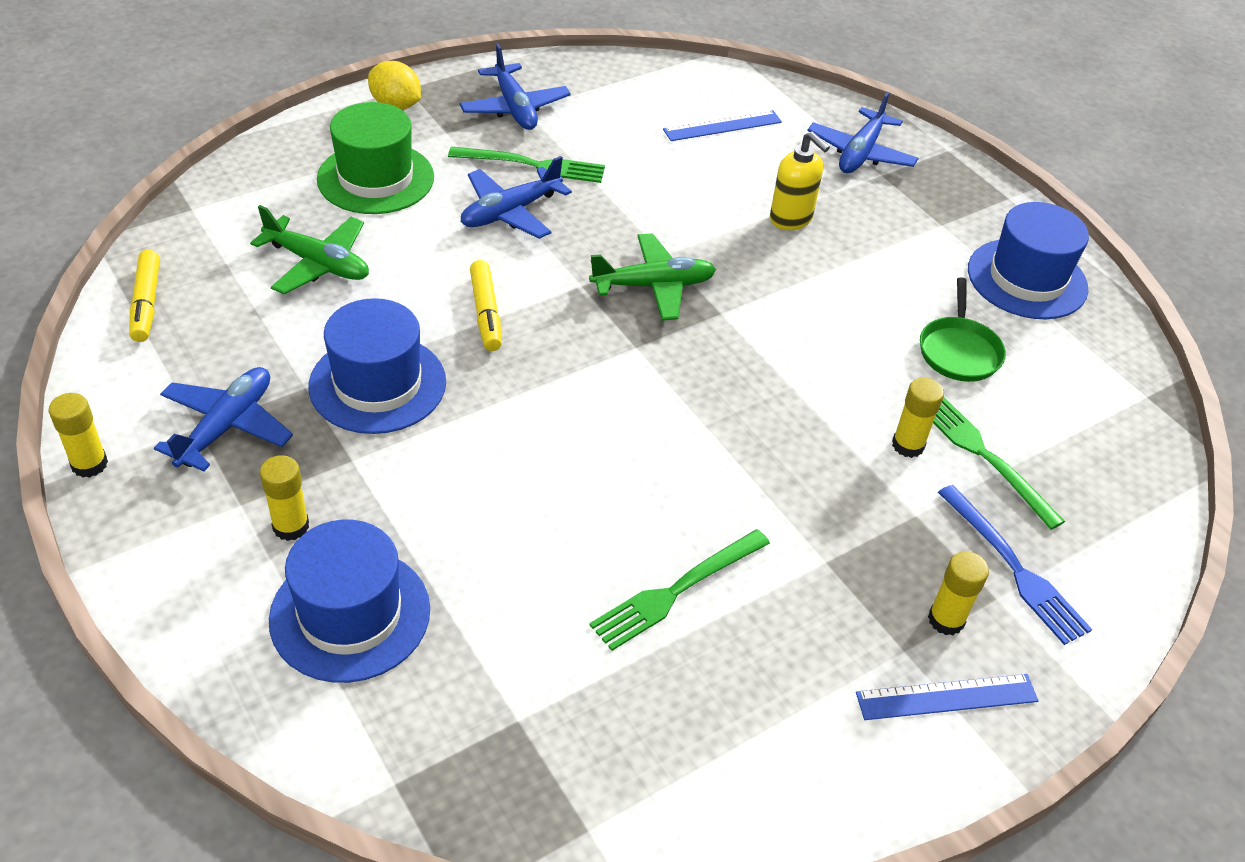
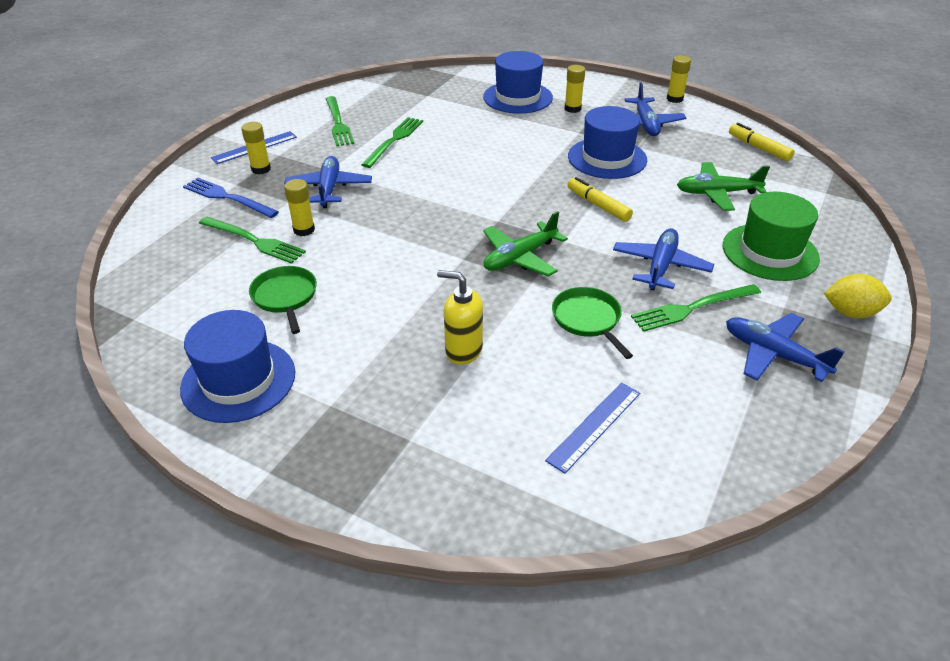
camera: 155 degrees right, 5 degrees down
blue plane [807,92,919,173] -> blue plane moved to [284,156,372,208]
none -> green fork [326,96,354,146]
none -> green pan [552,287,633,359]

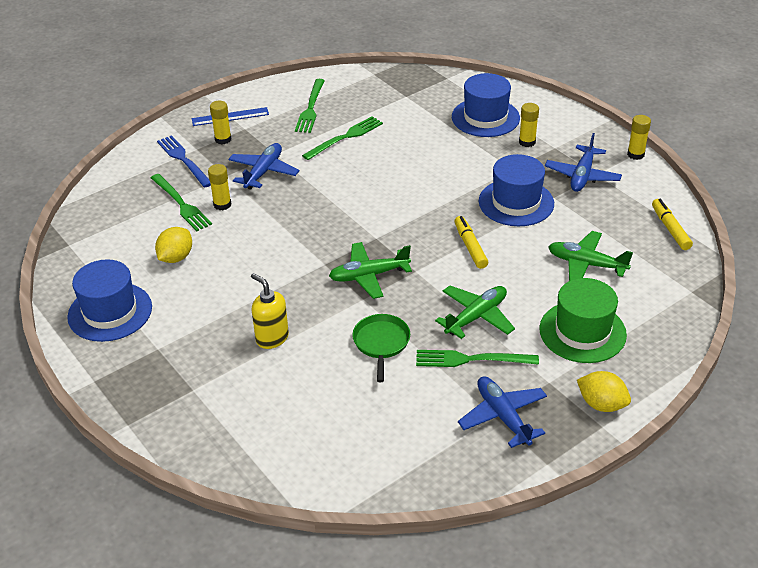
camera: 25 degrees right, 0 degrees up
green pan [249,266,317,334] -> yellow lemon [155,227,192,263]
blue ruler [545,382,640,474] -> none
blue plane [613,228,714,290] -> green plane [435,286,515,339]

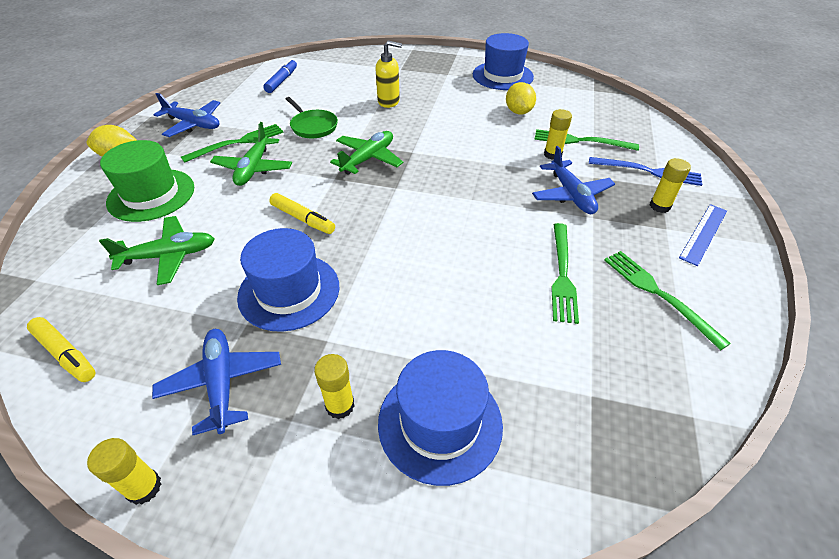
camera: 140 degrees right, 5 degrees up
none -> blue marker [263,59,297,93]

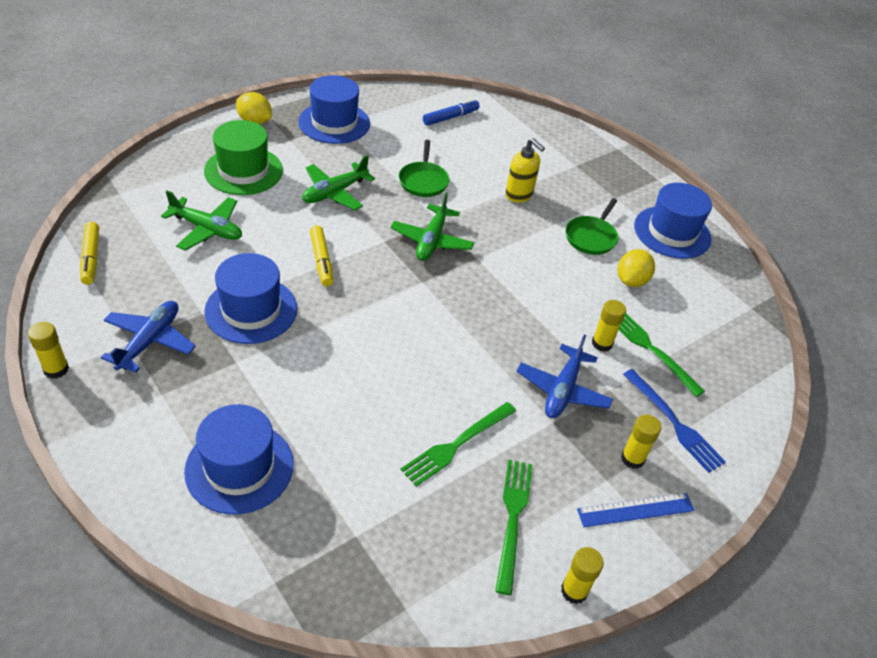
camera: 35 degrees right, 0 degrees up
blue plane [154,93,220,137] -> blue hat [298,75,370,144]
green fork [181,124,284,163] -> none
yellow glue stick [314,354,354,419] -> yellow glue stick moved to [561,547,604,604]
green plane [330,131,403,175] -> green plane turned 120 degrees clockwise [390,192,474,261]
none -> green pan [566,198,618,255]

